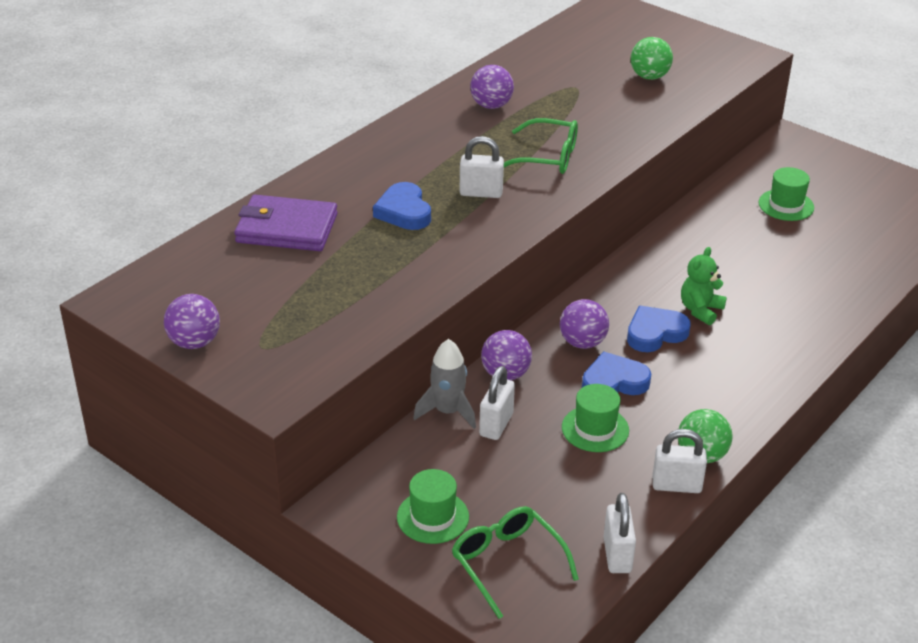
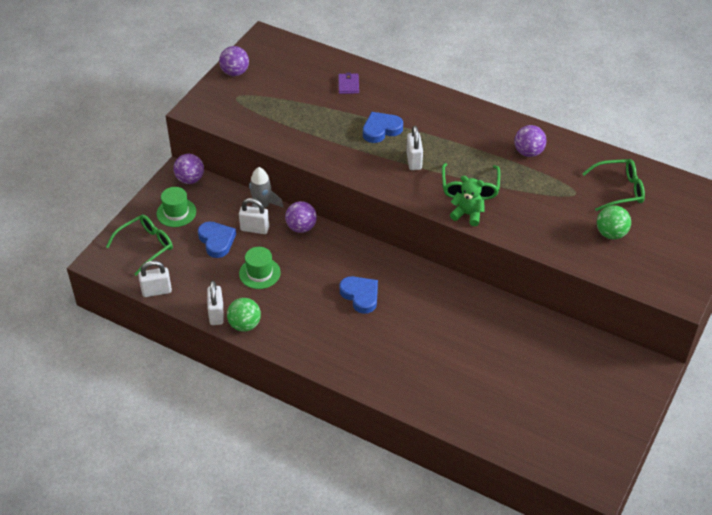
camera: 80 degrees right, 10 degrees up
purple wallet [234,195,338,251] -> purple wallet [338,72,359,94], size x0.49
purple ball [560,299,609,349] -> purple ball moved to [173,154,204,184]
blue heart [582,352,651,395] -> blue heart moved to [198,221,236,258]
green teddy bear [681,247,727,325] -> green teddy bear moved to [450,176,485,226]
green hat [758,167,814,221] -> none
none -> green glasses [582,159,645,211]

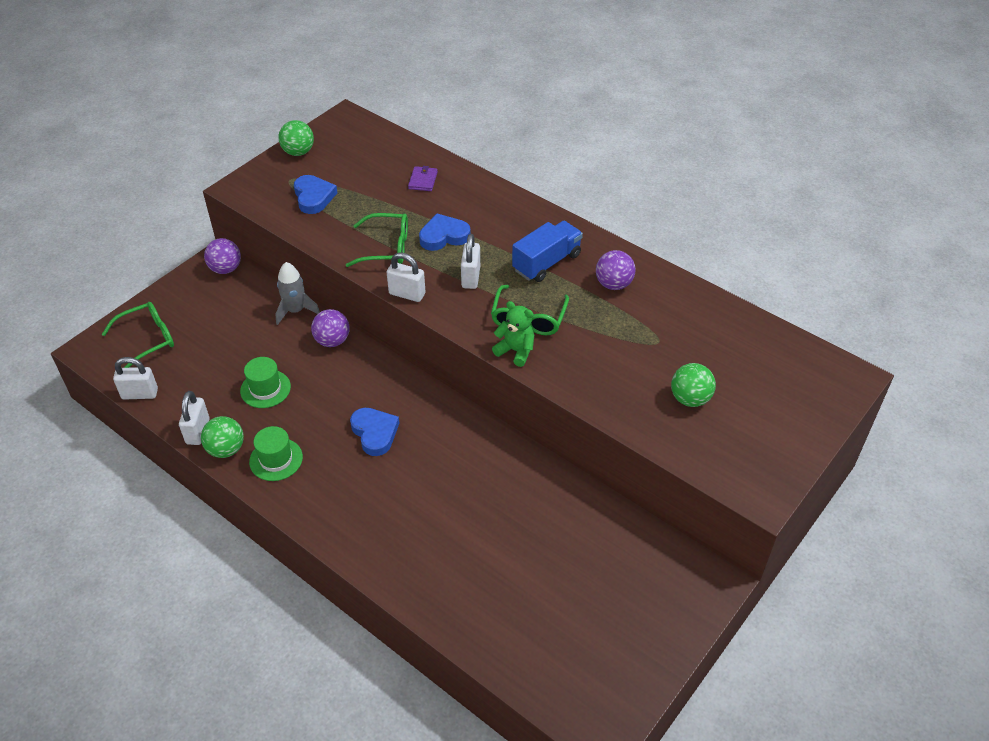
camera: 10 degrees right, 0 degrees up
green hat [157,187,196,227] -> green hat moved to [249,426,303,481]
blue heart [198,221,236,258] -> blue heart moved to [294,175,337,214]
purple ball [219,46,249,76] -> green ball [278,120,314,156]
white padlock [239,198,269,234] -> white padlock moved to [387,252,425,302]
green glasses [582,159,645,211] -> green glasses moved to [346,213,408,267]
none -> blue truck [512,221,583,282]

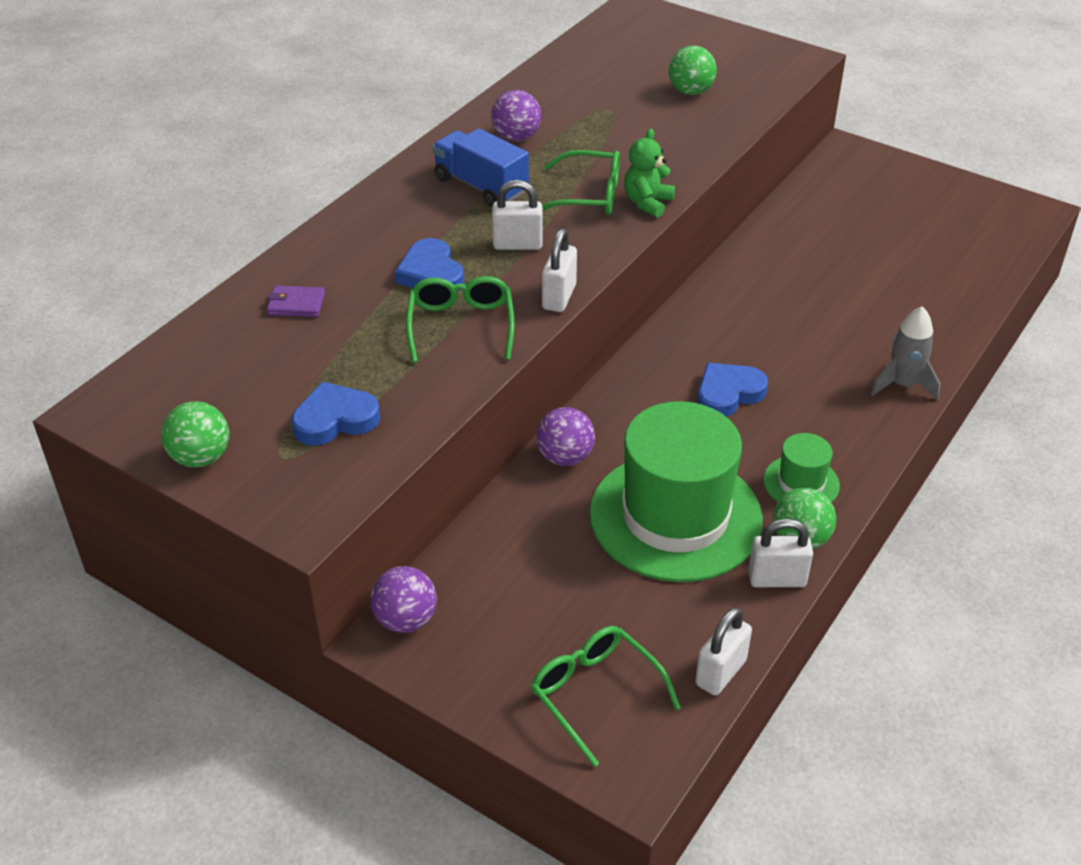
camera: 95 degrees left, 5 degrees down
white padlock [113,357,158,400] -> white padlock turned 45 degrees clockwise [695,607,752,695]
green hat [240,357,291,408] -> green hat [589,401,763,582], size x2.22
grey rocket [276,262,320,325] -> grey rocket moved to [871,307,940,400]

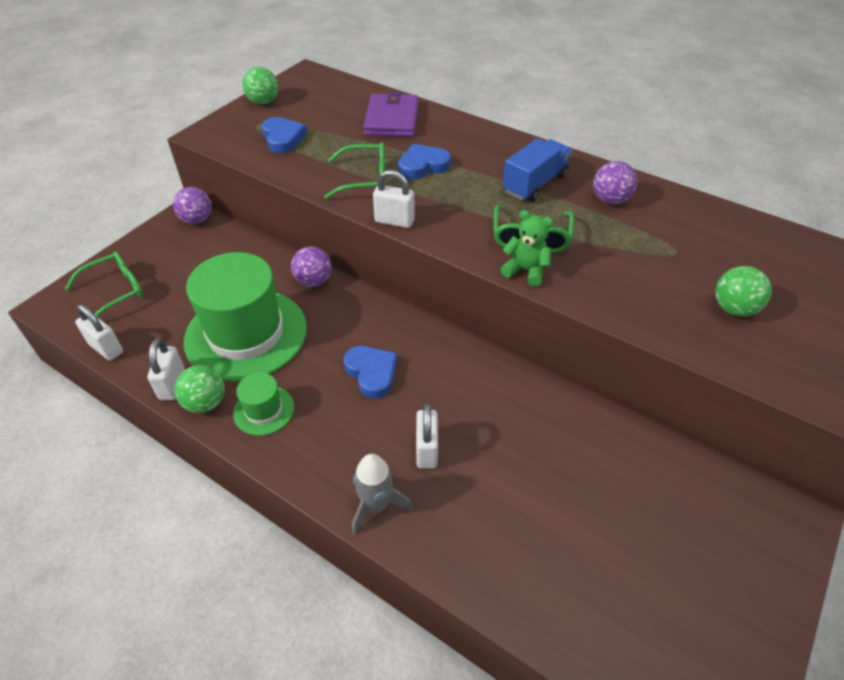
camera: 90 degrees right, 5 degrees up
purple wallet [267,286,325,317] -> purple wallet [363,91,419,137], size x2.04
white padlock [492,180,543,250] -> white padlock moved to [416,404,438,469]

